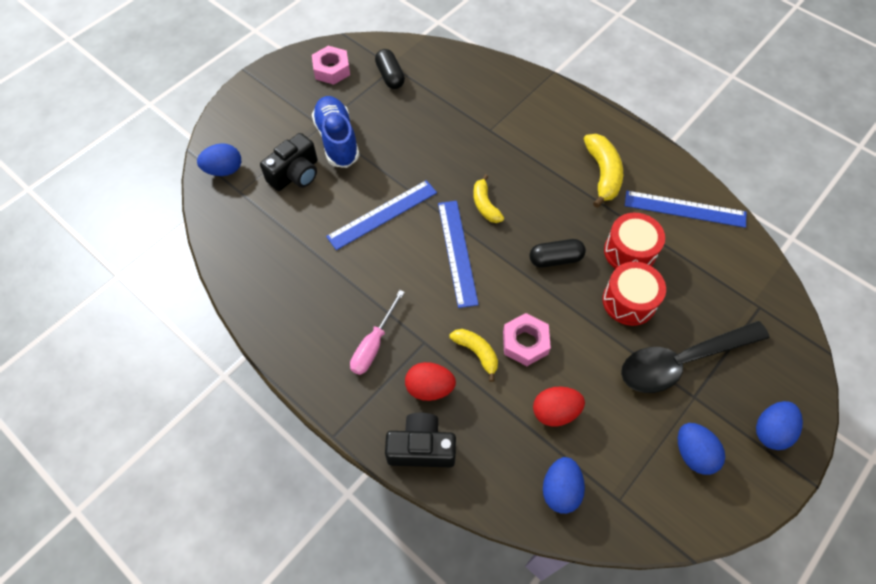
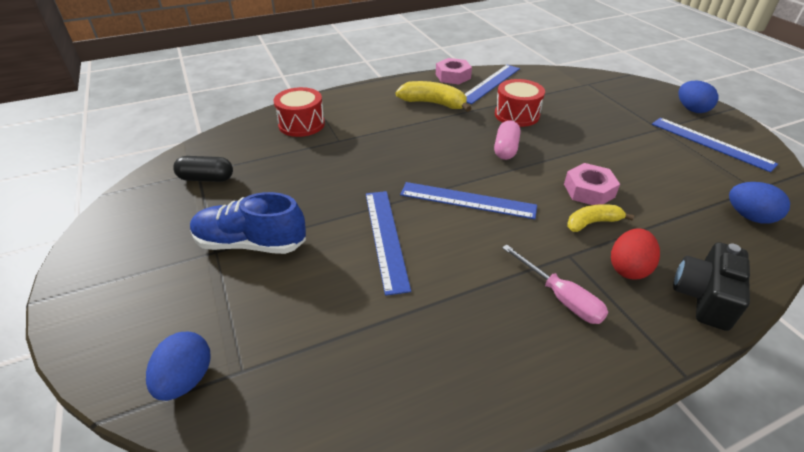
camera: 65 degrees left, 20 degrees down
black camera [260,133,317,191] -> none
pink nut [312,46,350,85] -> pink nut moved to [436,58,472,84]
yellow banana [473,174,504,223] -> none
black capsule [529,239,586,268] -> pink capsule [494,120,521,160]
red egg [533,387,585,426] -> none
red drum [603,262,666,326] -> red drum moved to [274,87,325,137]
black spoon [621,321,769,393] -> none
blue egg [678,423,725,475] -> blue ruler [652,118,778,172]

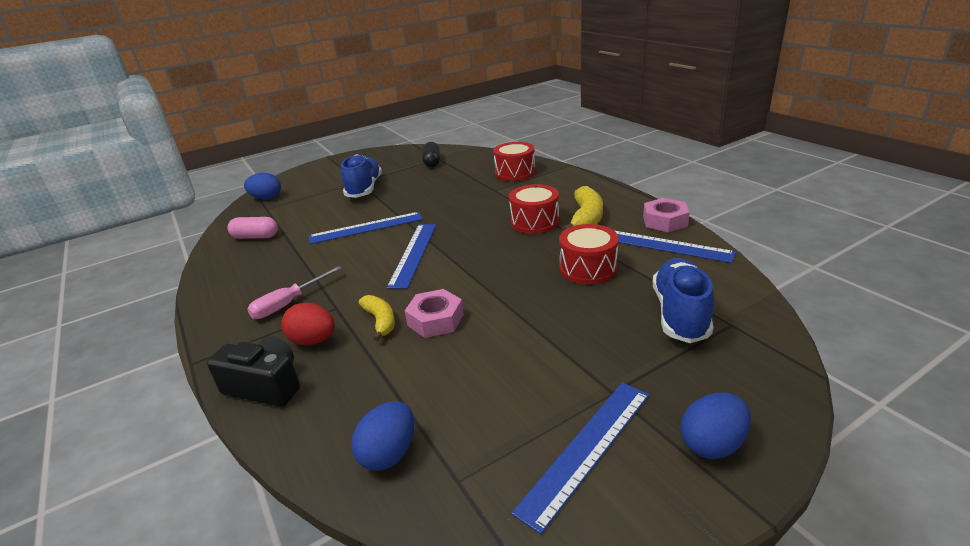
camera: 85 degrees right, 10 degrees down
pink capsule [494,120,521,160] -> pink capsule moved to [228,217,278,239]
none -> red drum [509,184,559,234]
none -> blue shoe [653,258,714,343]

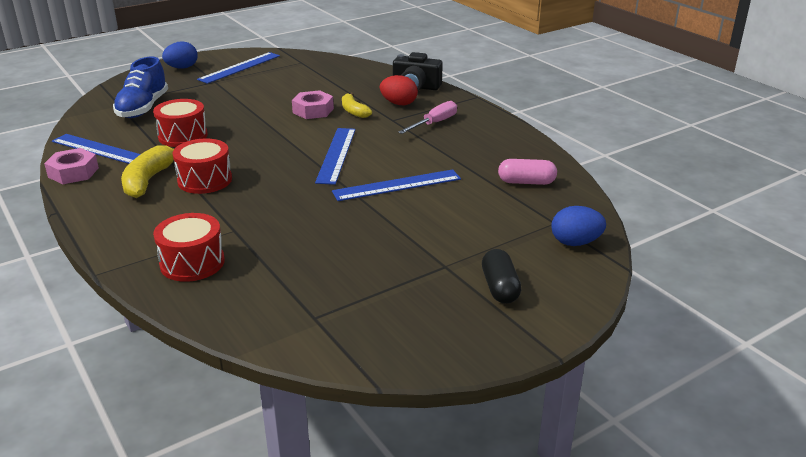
camera: 175 degrees right, 0 degrees up
blue shoe [341,154,382,198] -> none
blue egg [351,401,414,471] -> none
black capsule [422,142,440,167] -> black capsule moved to [482,249,521,304]

